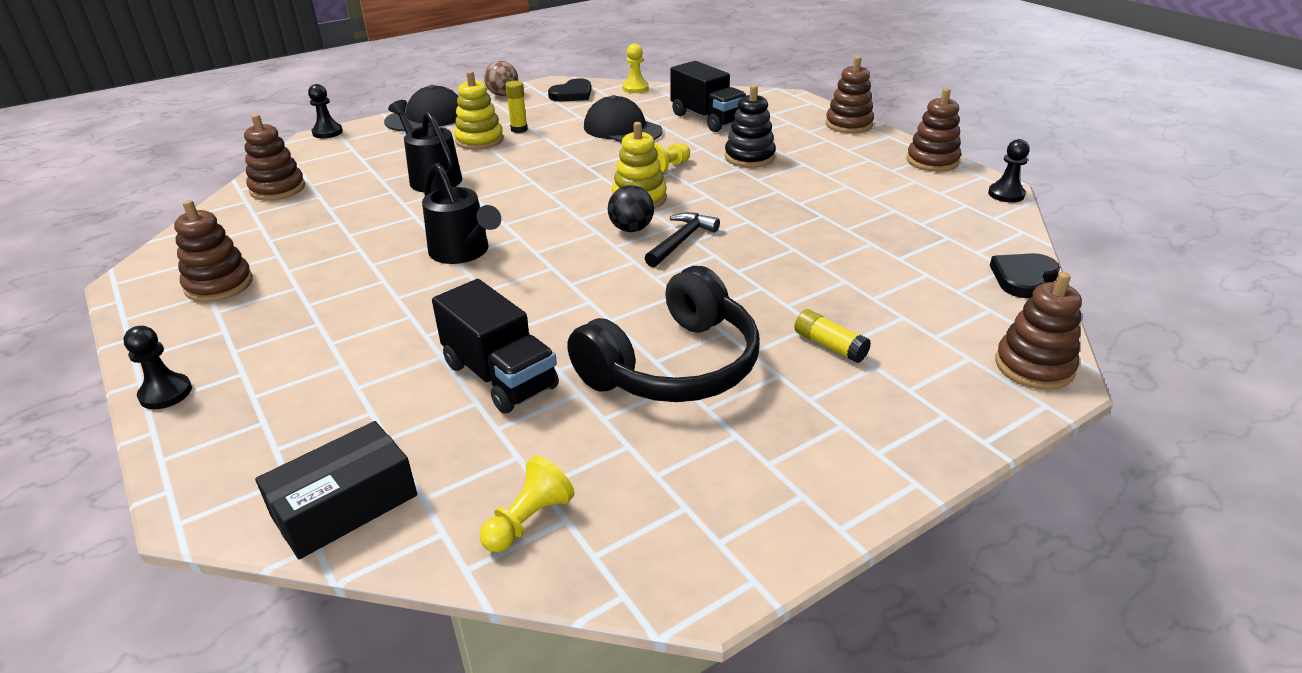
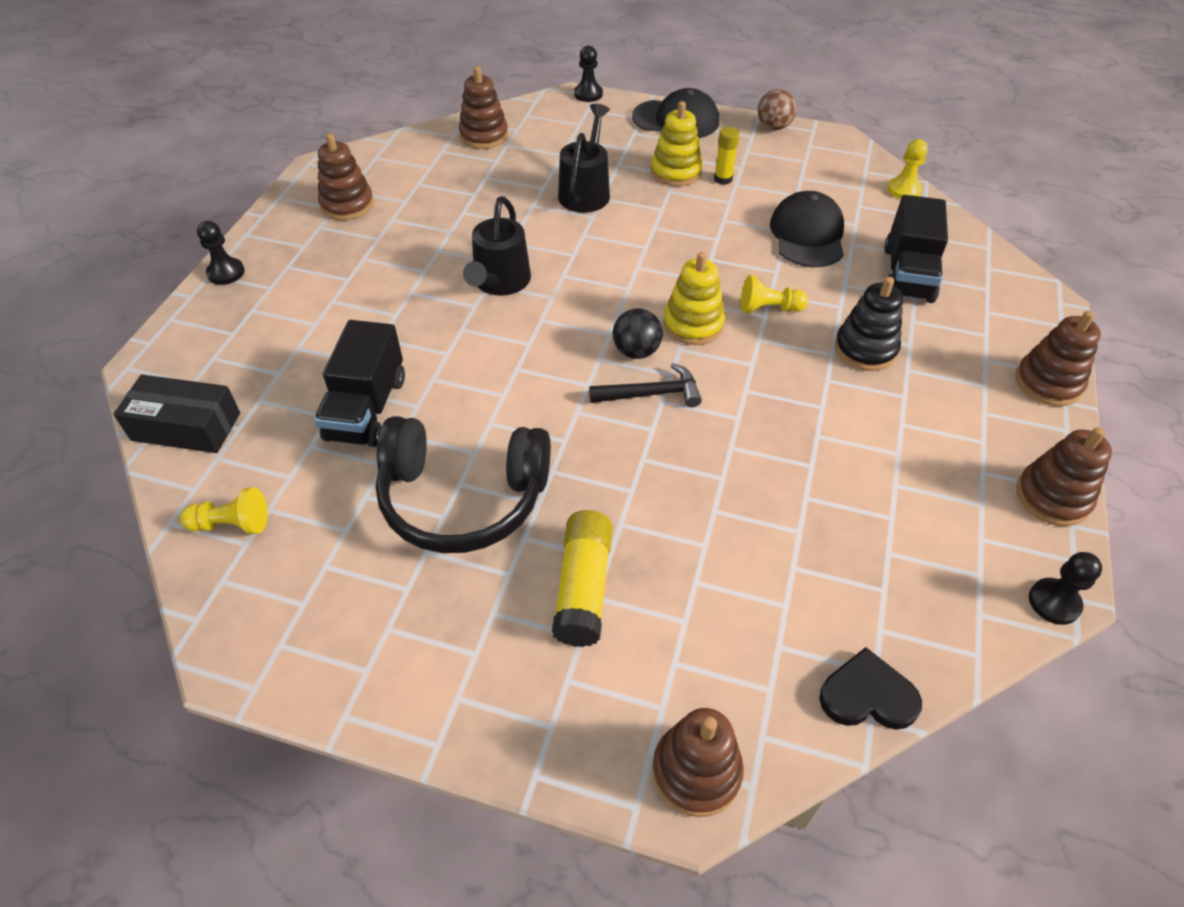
camera: 50 degrees right, 15 degrees up
black heart [548,78,591,102] -> none
yellow glue stick [794,309,871,363] -> yellow glue stick [552,510,613,647], size x1.63

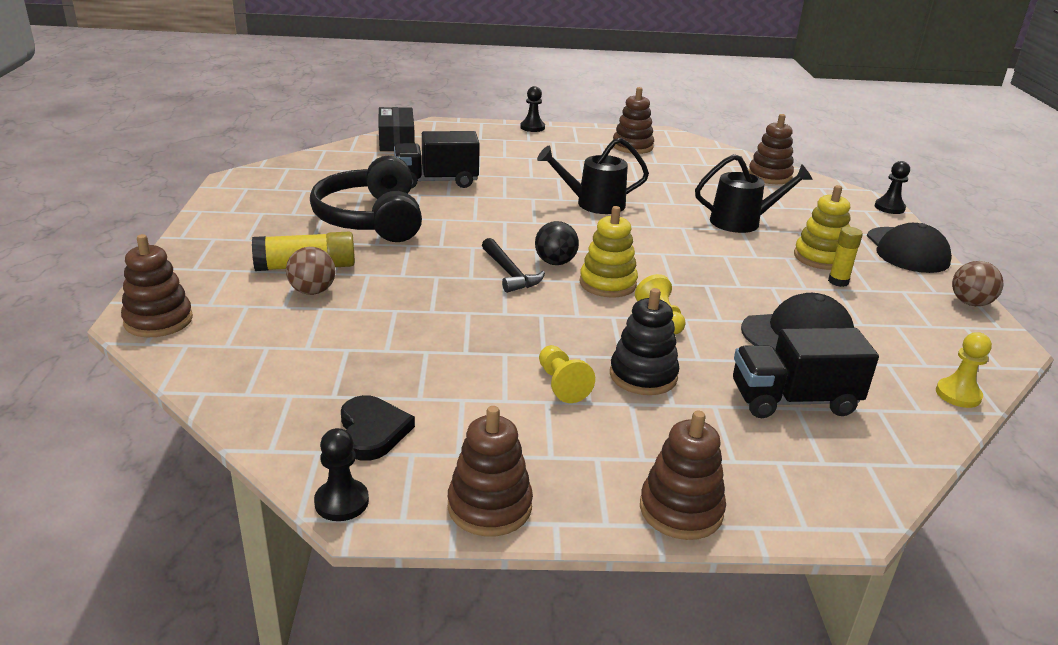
camera: 70 degrees right, 20 degrees down
yellow pawn [180,487,268,534] -> yellow pawn moved to [539,345,595,403]
black heart [819,647,922,730] -> black heart moved to [341,395,415,461]
none -> brown ball [286,247,336,295]

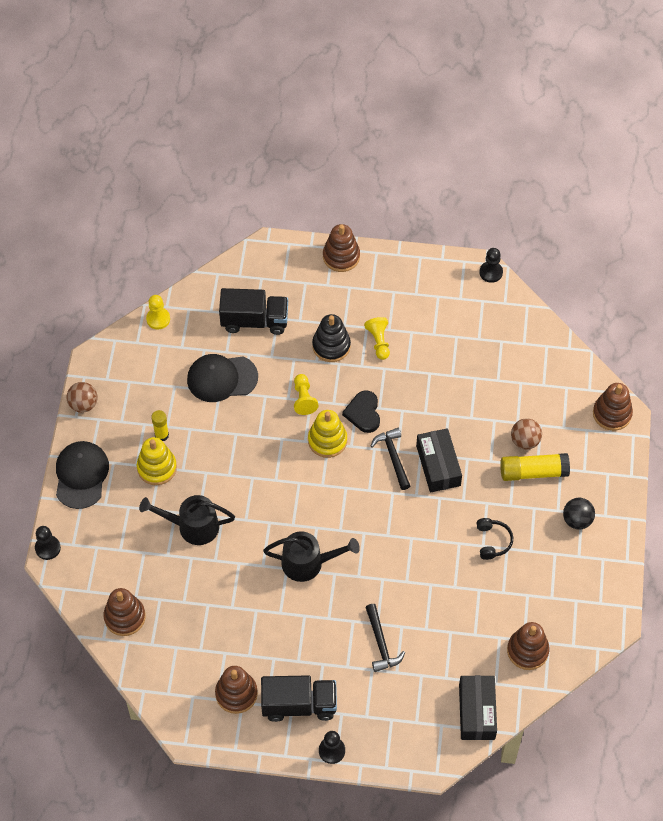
camera: 170 degrees left, 30 degrees up
black headphones [310,156,422,242] -> black headphones [477,518,513,560], size x0.43
black heart [341,395,415,461] -> black heart moved to [342,390,380,433]
black truck [394,131,480,189] -> black truck moved to [261,675,337,722]
brown stacking toy [448,406,533,536] -> brown stacking toy moved to [507,622,550,670]
black ball [535,221,579,265] -> black ball moved to [563,498,595,530]
none -> black hammer [365,604,405,672]
none -> black box [416,428,462,493]

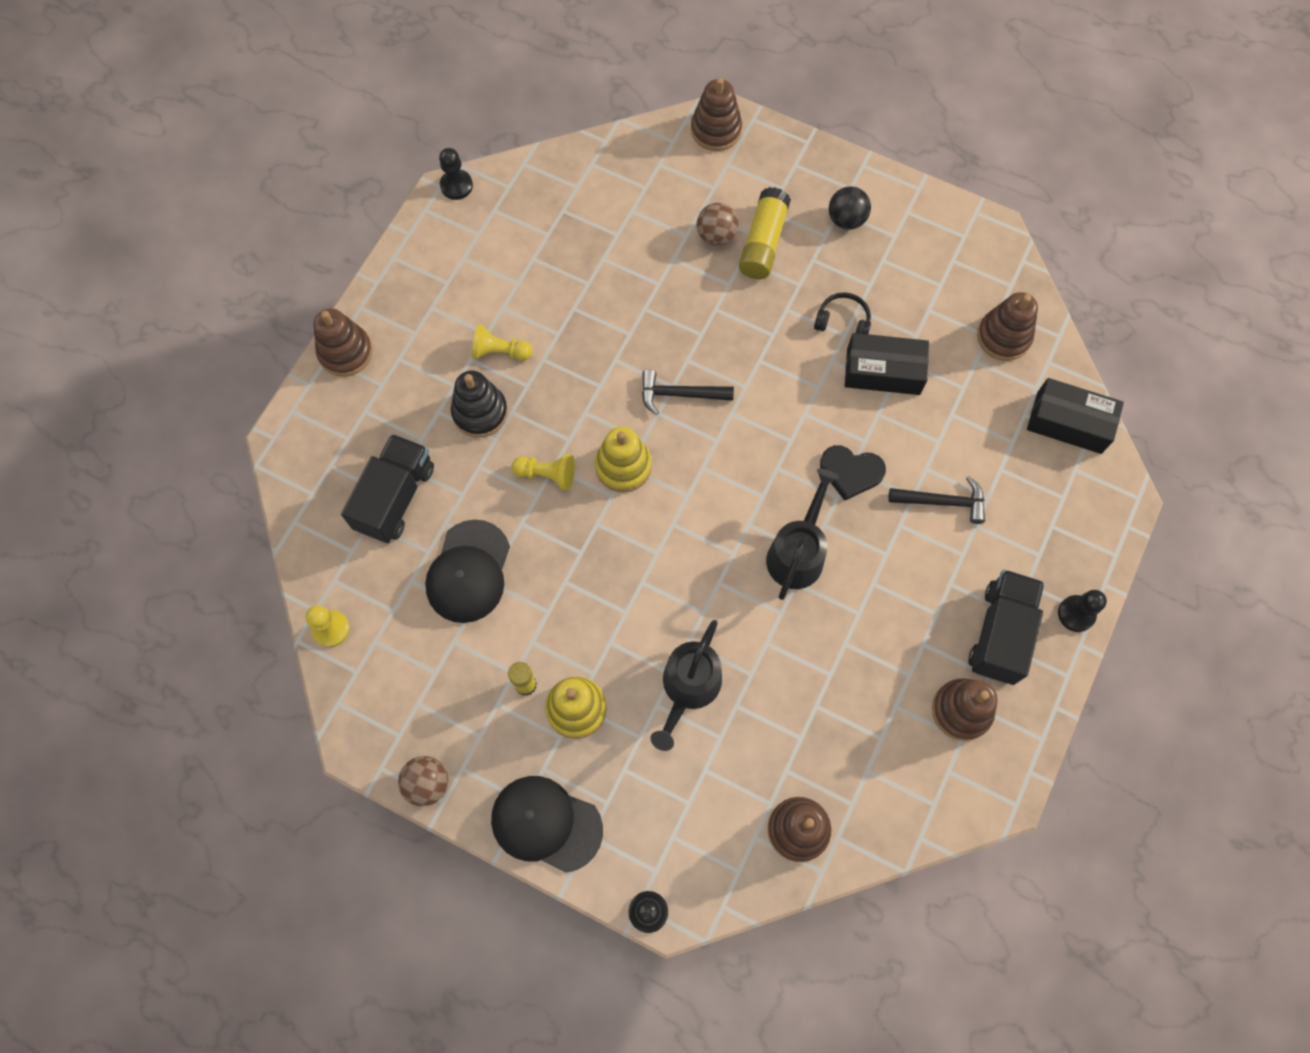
camera: 70 degrees left, 10 degrees up
black heart [342,390,380,433] -> black heart moved to [820,445,886,501]
black box [416,428,462,493] -> black box moved to [845,333,929,395]

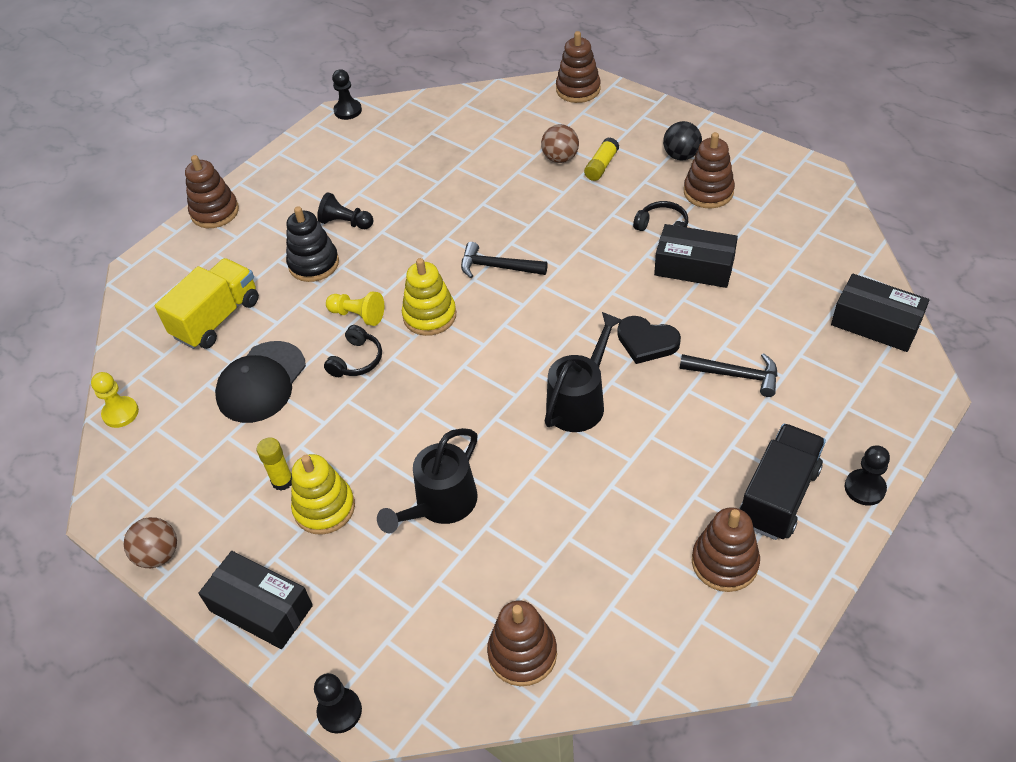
camera: 15 degrees right, 20 degrees down
black truck [341,434,434,543] -> yellow truck [155,258,259,349]
yellow pawn [472,324,532,361] -> black pawn [317,192,373,229]
black cap [491,776,603,873] -> black box [198,551,313,649]
yellow glue stick [739,187,791,279] -> yellow glue stick [584,137,619,181], size x0.61
brown stacking toy [977,292,1038,361] -> brown stacking toy moved to [684,132,735,208]
none -> black headphones [324,325,382,377]

